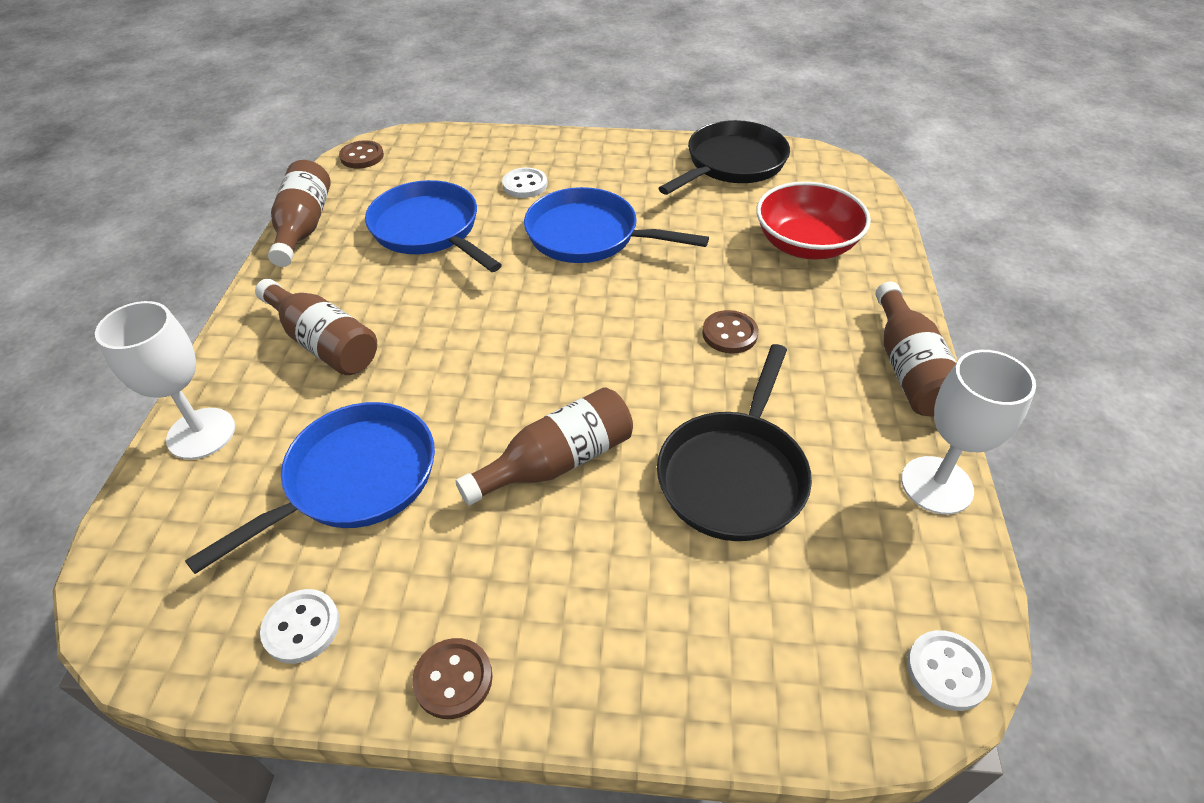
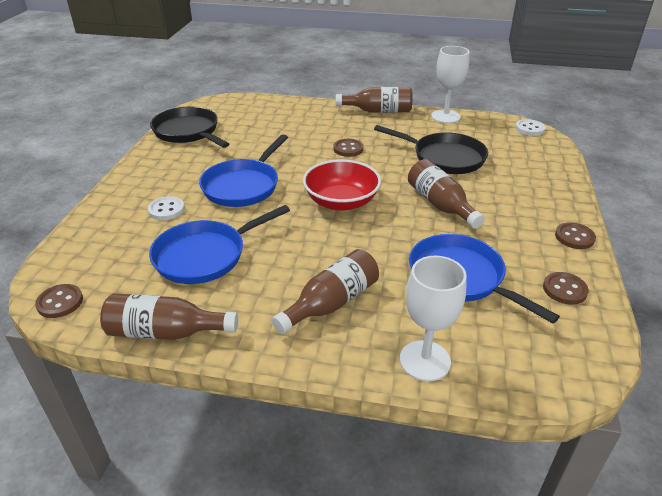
camera: 85 degrees left, 10 degrees down
white button [260,589,340,664] -> brown button [543,272,589,305]
red bowl [756,181,871,259] -> red bowl moved to [303,159,381,211]

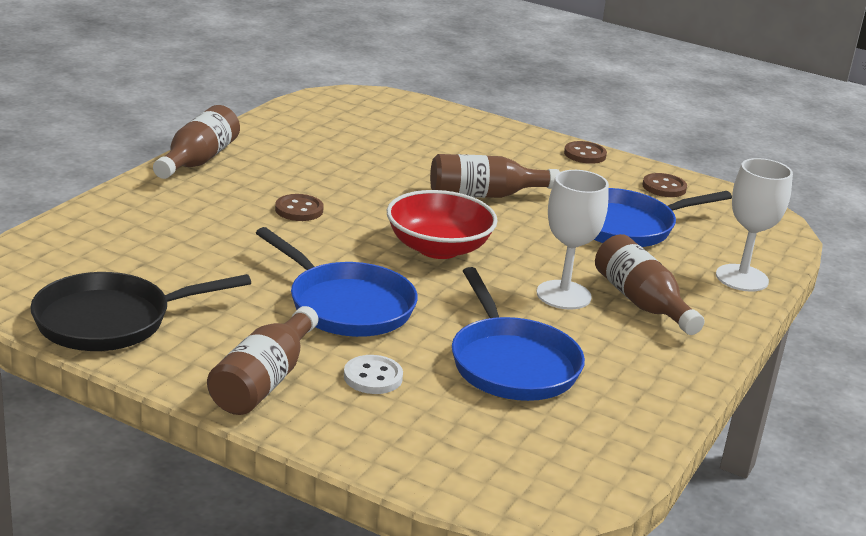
camera: 75 degrees left, 10 degrees down
brown button [35,284,83,318] -> none
brown bottle [100,293,238,340] -> brown bottle moved to [207,306,318,415]
black pan [374,125,488,174] -> none
white goblet [431,46,469,123] -> white goblet moved to [537,170,609,310]
white button [515,119,546,136] -> none

